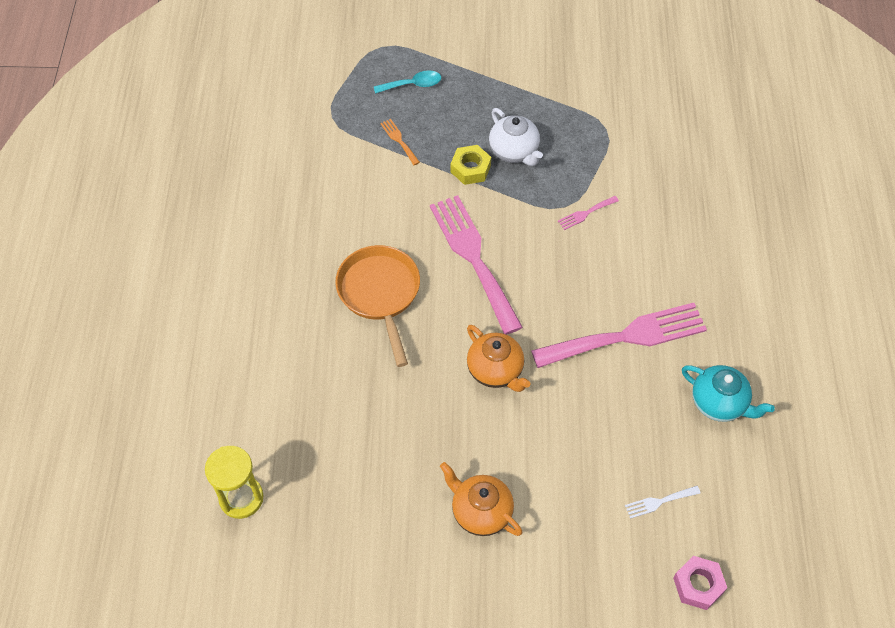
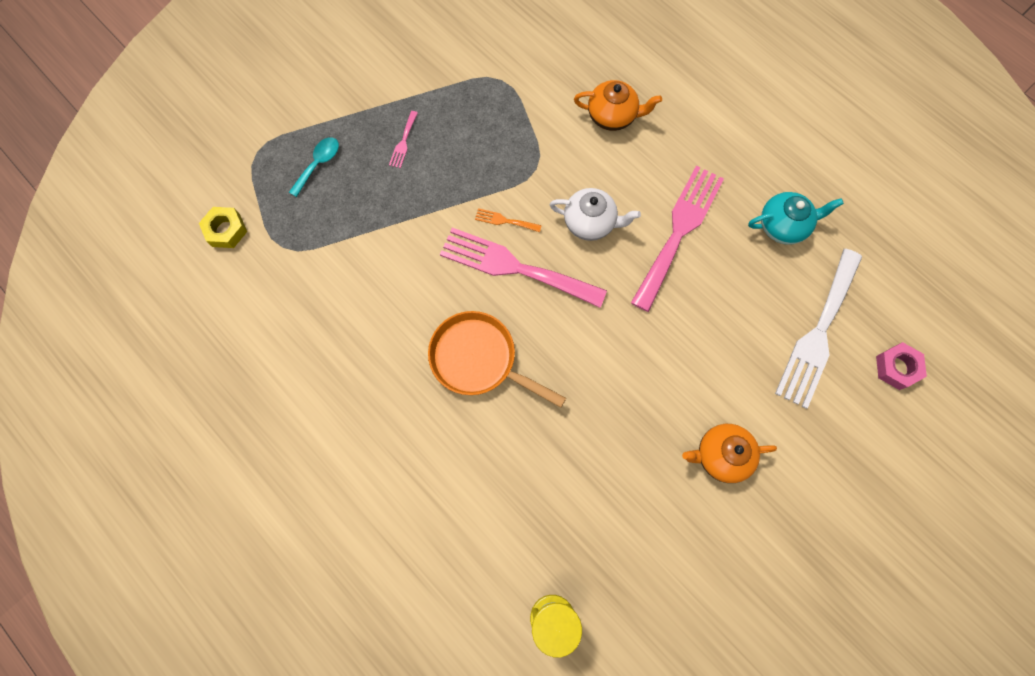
camera: 45 degrees left, 15 degrees up
orange fork [380,119,420,165] -> orange fork moved to [475,208,542,232]
yellow nut [451,145,491,185] -> yellow nut moved to [199,207,247,248]
orange teapot [467,325,531,392] -> orange teapot moved to [574,80,662,131]
white teapot [489,108,543,166] -> white teapot moved to [550,188,641,241]
pink fork [558,196,619,230] -> pink fork moved to [389,111,418,168]
white fork [625,486,701,519] -> white fork [775,249,862,409], size x2.49

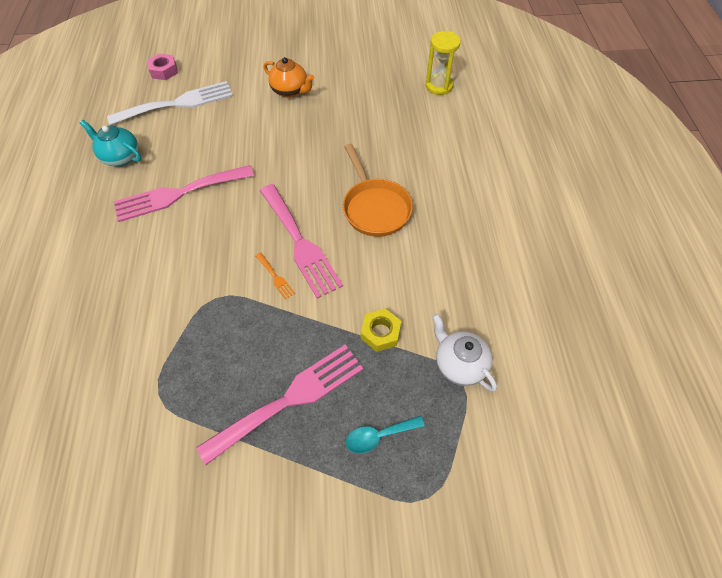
camera: 140 degrees left, 15 degrees down
yellow nut [199,207,247,248] -> yellow nut moved to [361,308,401,352]
pink fork [389,111,418,168] -> pink fork [196,344,363,465], size x2.49
white teapot [550,188,641,241] -> white teapot moved to [432,313,497,392]
orange teapot [574,80,662,131] -> none

